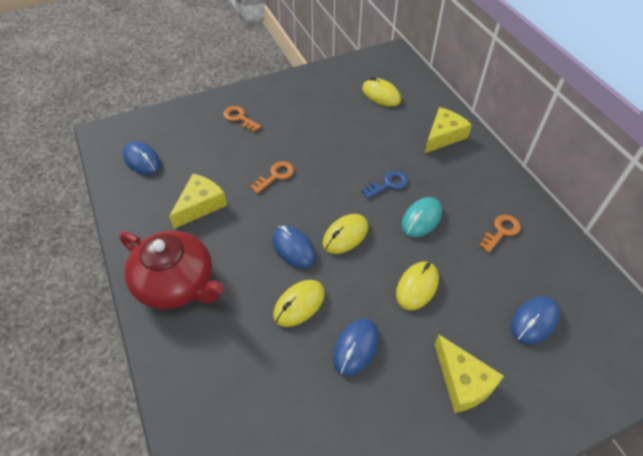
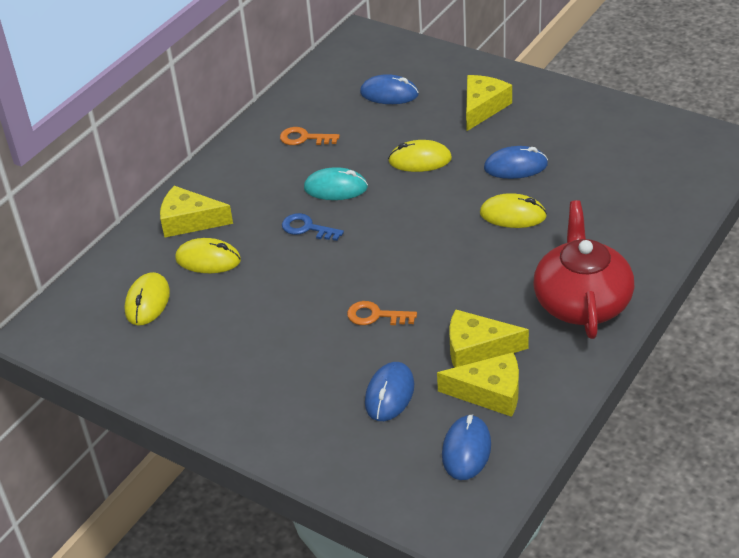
camera: 120 degrees left, 10 degrees down
orange key [223,106,261,132] -> none
blue mouse [272,225,316,269] -> blue mouse moved to [365,362,414,421]
yellow mouse [322,214,368,254] -> yellow mouse moved to [175,238,241,273]
none -> yellow cheese [437,352,519,417]

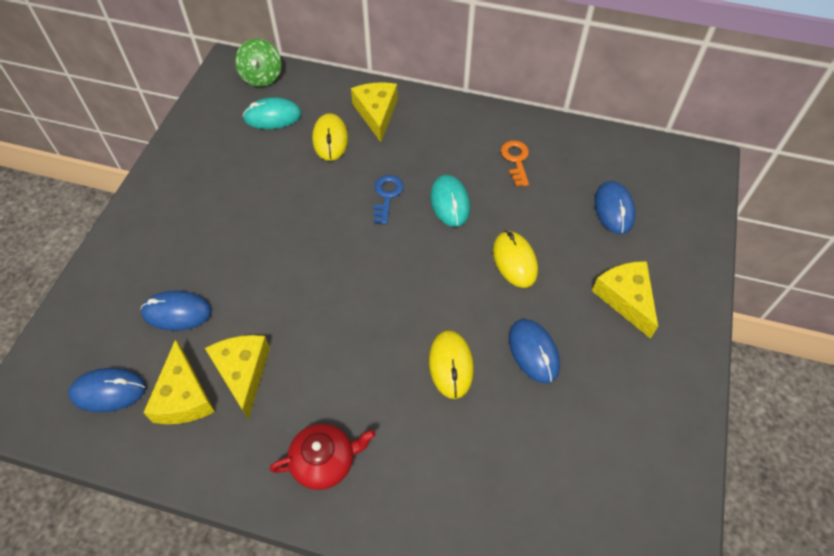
camera: 70 degrees right, 15 degrees up
yellow mouse [125,272,170,326] -> turquoise mouse [243,97,302,129]
orange key [347,301,417,325] -> none
yellow cheese [466,75,512,131] -> yellow cheese turned 120 degrees counterclockwise [592,261,658,339]
red teapot [534,200,634,339] -> red teapot [270,424,376,490], size x0.59
none -> green spinning top [235,39,282,87]

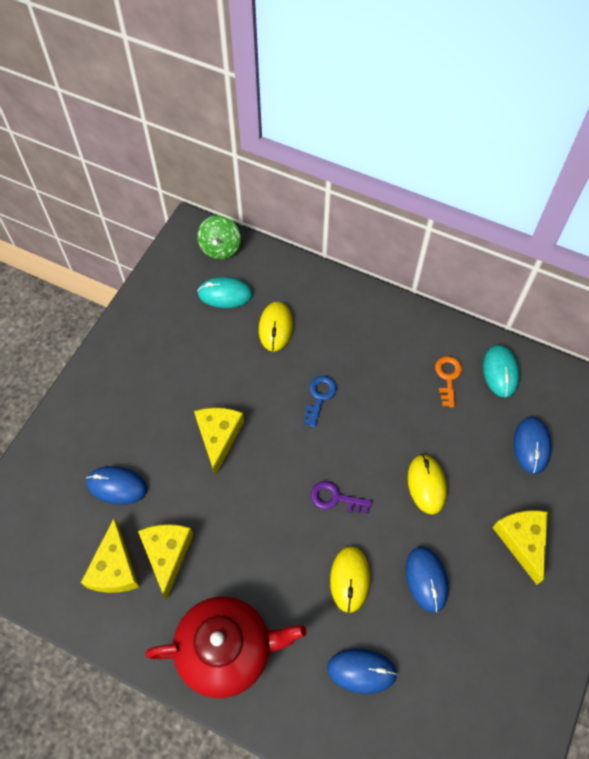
camera: 10 degrees right, 5 degrees up
blue mouse [69,368,146,412] -> blue mouse moved to [327,649,398,694]
red teapot [270,424,376,490] -> red teapot [145,596,306,698], size x1.69
yellow cheese [351,83,398,142] -> yellow cheese moved to [194,408,244,476]
turquoise mouse [430,175,470,227] -> turquoise mouse moved to [483,345,520,398]
none -> purple key [311,481,372,514]

